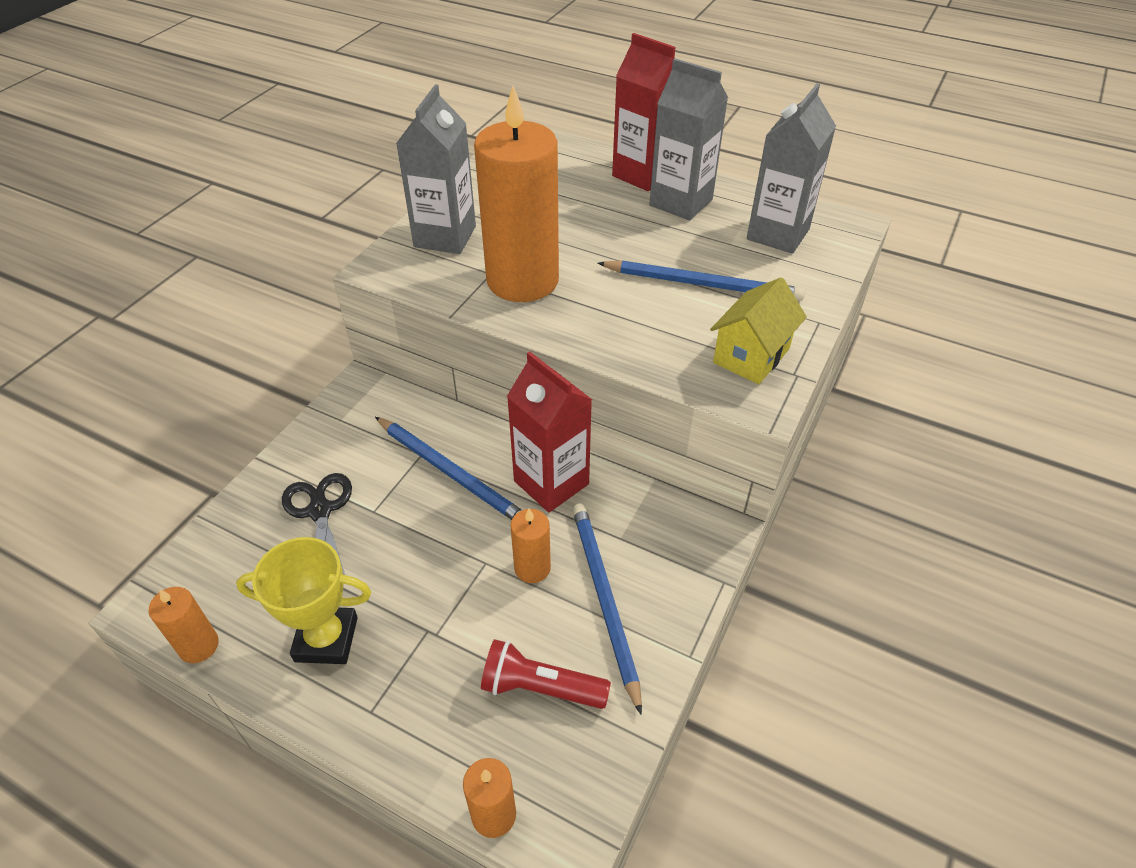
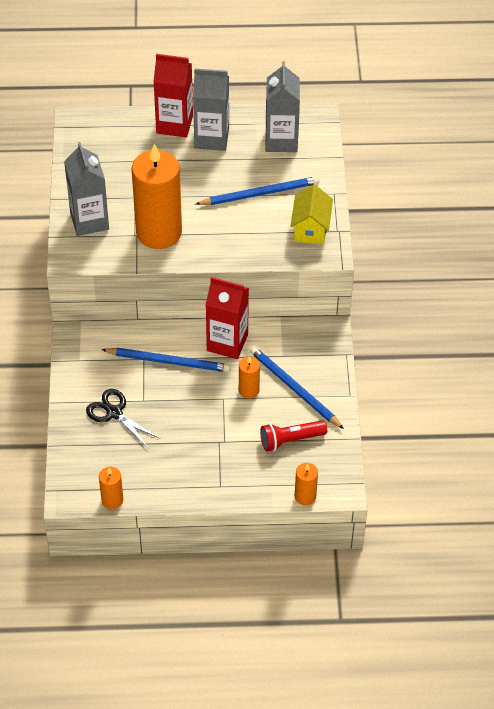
camera: 30 degrees left, 5 degrees up
yellow trophy [236,537,371,664] -> none

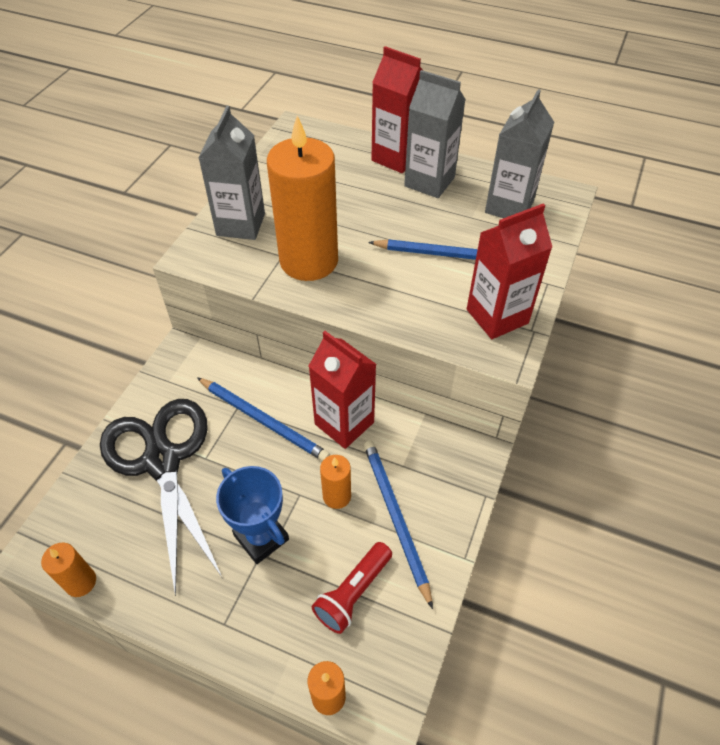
camera: 25 degrees right, 0 degrees up
black scissors [86,389,159,448] -> black scissors [100,399,222,596], size x1.94
red flashlight [260,420,327,452] -> red flashlight turned 60 degrees counterclockwise [312,542,392,634]
yellow house [290,185,333,245] -> red carton [467,203,552,339]
none -> blue trophy [216,466,289,564]

